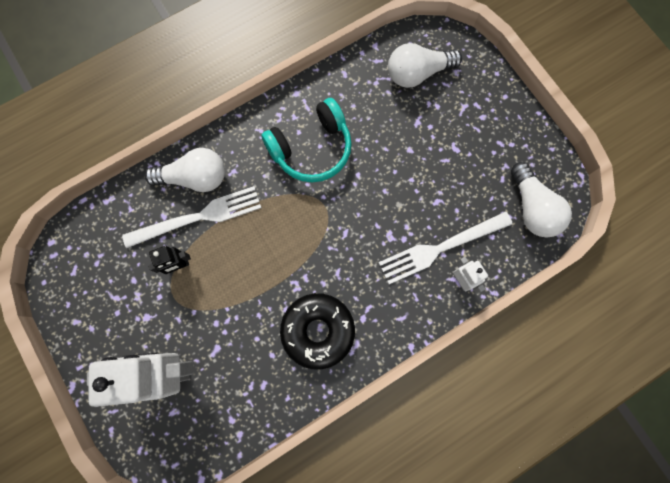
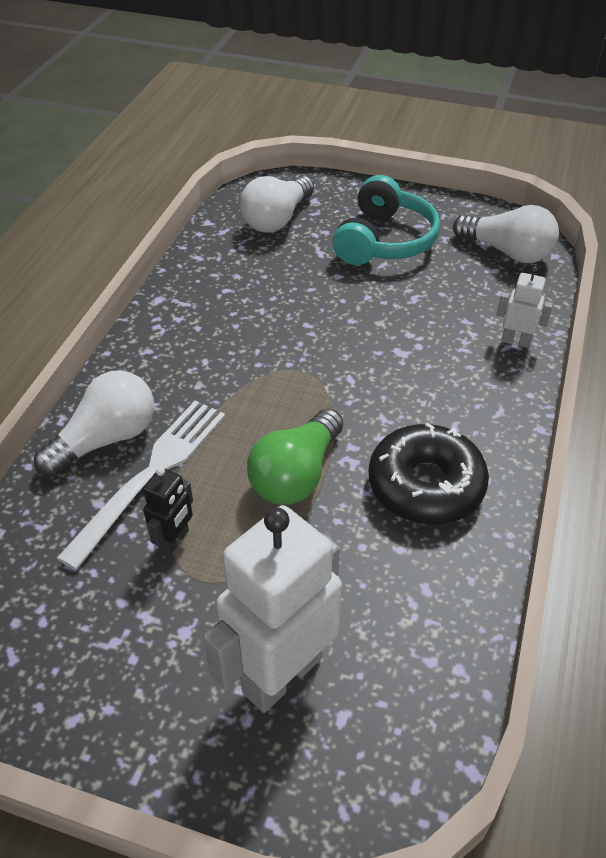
camera: 40 degrees left, 30 degrees down
turquoise headphones [261,98,352,182] -> turquoise headphones moved to [332,175,440,265]
white fork [379,211,513,284] -> none
none -> green light bulb [247,408,343,505]

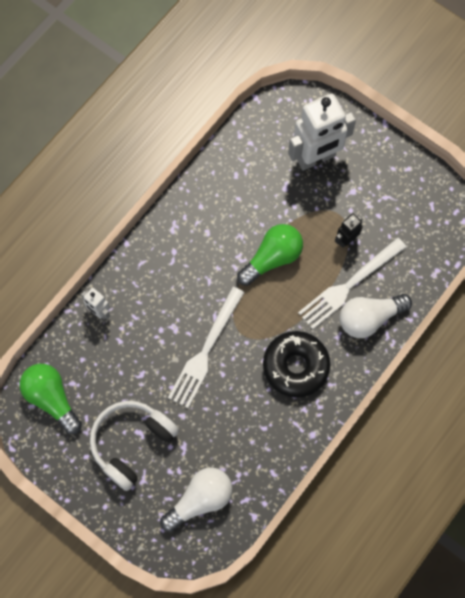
camera: 160 degrees left, 25 degrees up
turquoise headphones [332,175,440,265] -> white headphones [90,401,179,491]
black donut [369,423,489,525] -> black donut moved to [263,331,330,398]
white light bulb [453,205,559,263] -> green light bulb [19,364,82,434]
none -> white fork [168,286,245,408]

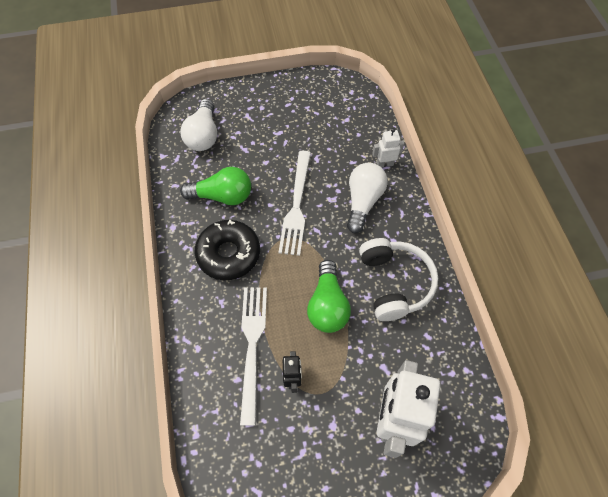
camera: 130 degrees right, 10 degrees down
green light bulb [19,364,82,434] -> green light bulb moved to [180,167,251,205]
white headphones [90,401,179,491] -> white headphones moved to [359,238,438,321]
white fork [168,286,245,408] -> white fork turned 150 degrees counterclockwise [278,151,311,256]
white light bulb [340,294,412,338] -> white light bulb moved to [347,163,388,233]

